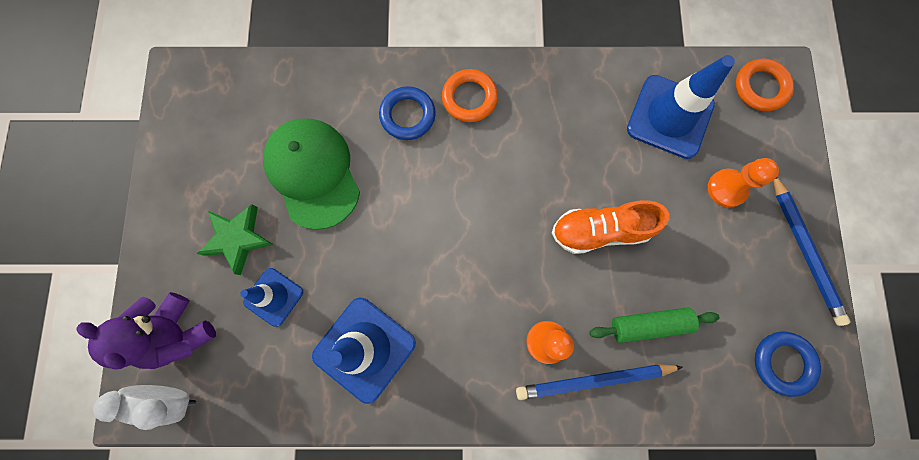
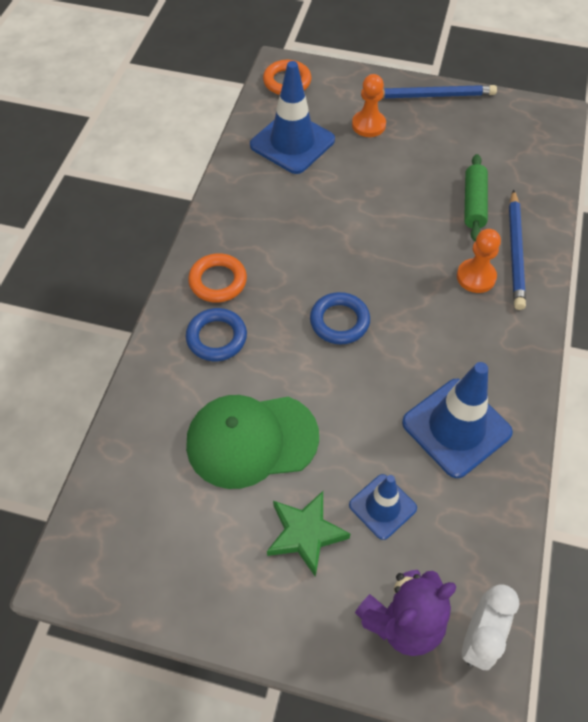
camera: 75 degrees left, 20 degrees down
orange shoe [552,200,669,254] -> none
blue ring [755,332,821,397] -> blue ring moved to [310,292,370,345]

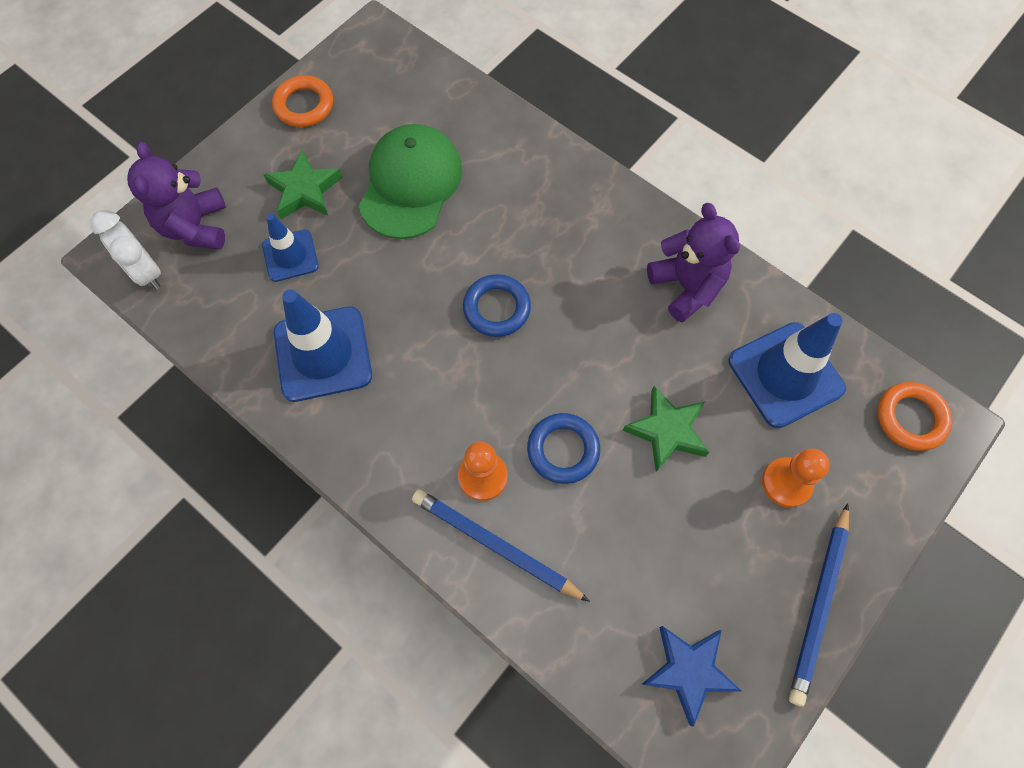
camera: 115 degrees right, 10 degrees up
blue ring [186,308,247,361] -> blue ring moved to [527,413,600,484]
orange ring [188,253,247,303] -> orange ring moved to [272,75,333,127]
green rolling pin [464,154,488,241] -> none
none -> green star [623,386,710,472]
none -> blue star [641,626,741,727]
none -> purple teddy bear [647,203,740,323]

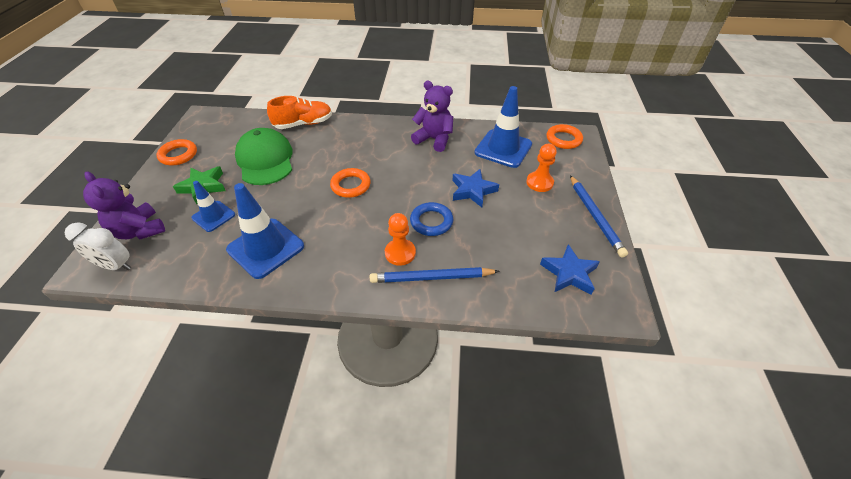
camera: 35 degrees left, 20 degrees down
blue ring [463,274,531,337] -> orange ring [330,168,371,198]
green star [623,386,710,472] -> blue star [452,169,499,207]
none -> orange shoe [267,96,332,129]

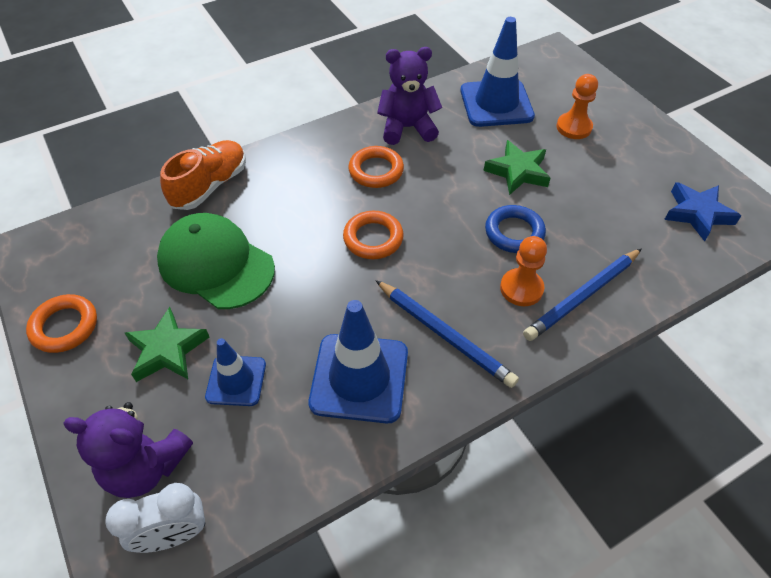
camera: 35 degrees left, 5 degrees up
blue star [452,169,499,207] -> green star [484,140,550,195]
orange ring [546,124,583,149] -> orange ring moved to [348,146,404,188]
blue pencil [570,175,628,258] -> blue pencil moved to [375,280,519,388]

